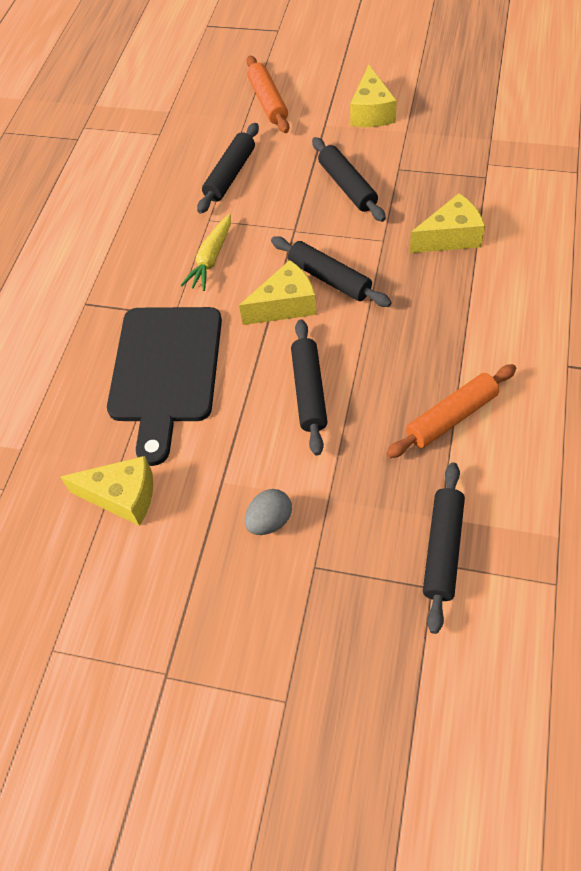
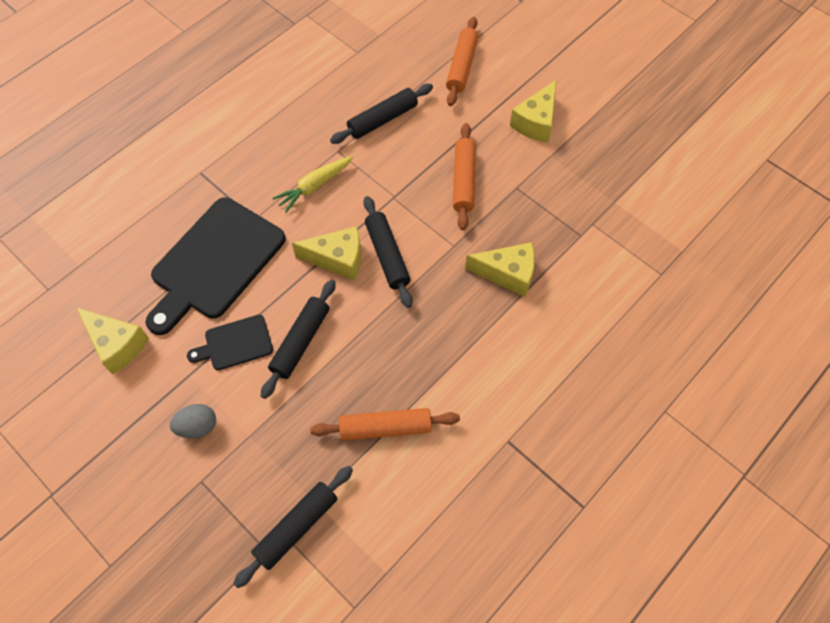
camera: 25 degrees right, 5 degrees up
black rolling pin [312,137,386,222] -> orange rolling pin [453,123,476,230]
none -> black cutting board [187,315,273,370]

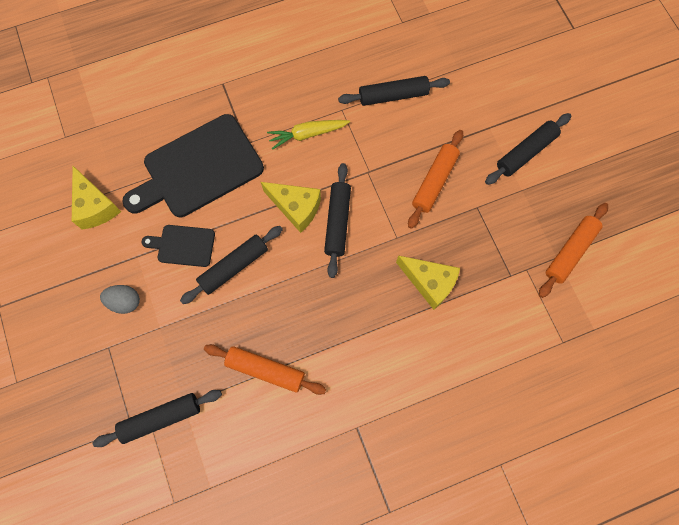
camera: 25 degrees right, 10 degrees up
orange rolling pin [446,17,479,106] -> orange rolling pin moved to [539,203,608,298]
yellow cheese [510,79,557,143] -> black rolling pin [485,113,571,185]

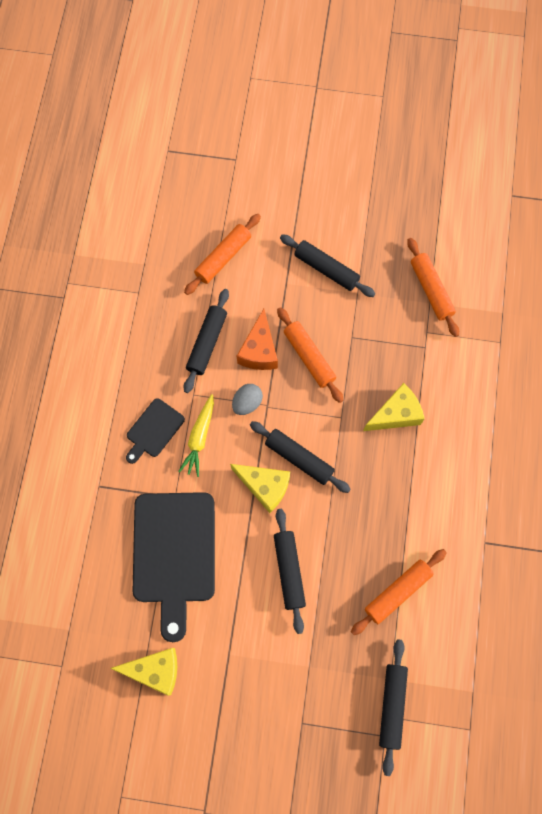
camera: 60 degrees left, 0 degrees up
grey egg [100,285,140,314] -> grey egg moved to [232,384,263,415]
black cutting board [142,225,215,267] -> black cutting board moved to [126,398,185,464]
yellow cheese [261,182,321,233] -> yellow cheese turned 60 degrees clockwise [230,464,290,513]
black rolling pin [485,113,571,185] -> black rolling pin turned 45 degrees counterclockwise [280,234,375,297]
none -> orange rolling pin [184,214,261,295]
none -> orange cheese [237,309,278,370]

